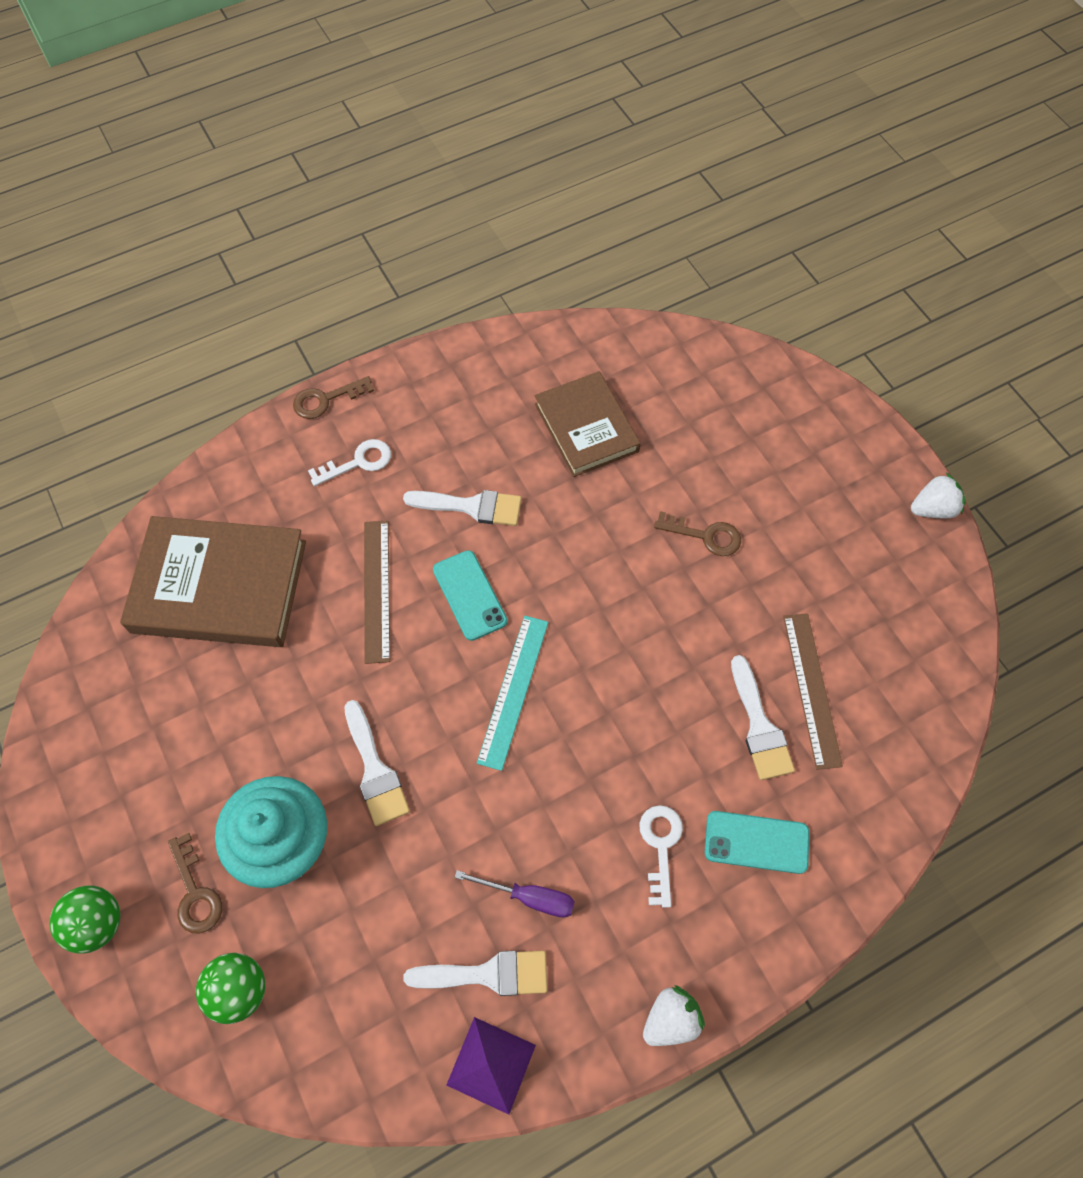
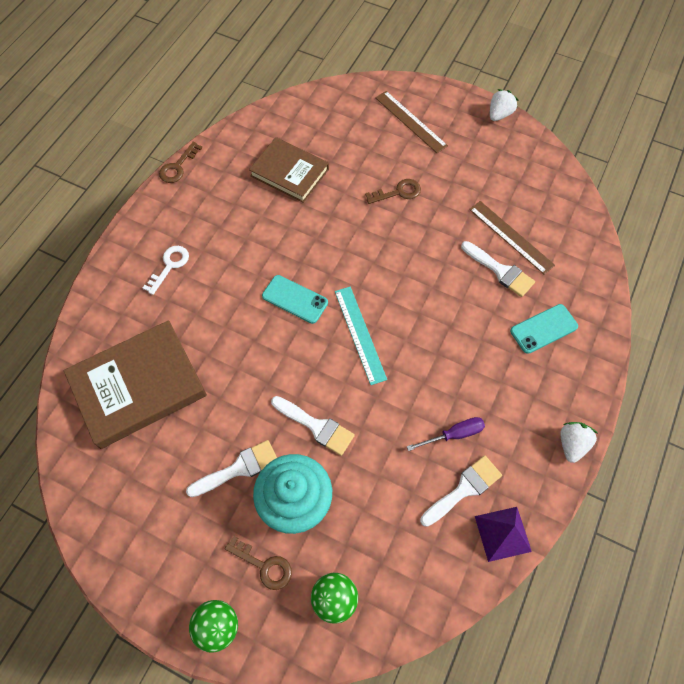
camera: 35 degrees left, 0 degrees up
brown key [293,376,374,419] -> brown key moved to [159,142,202,183]
brown ruler [364,520,390,664] -> brown ruler moved to [375,91,448,153]
white brush [403,490,522,526] -> white brush moved to [186,440,277,497]
white key [639,805,683,908] -> none

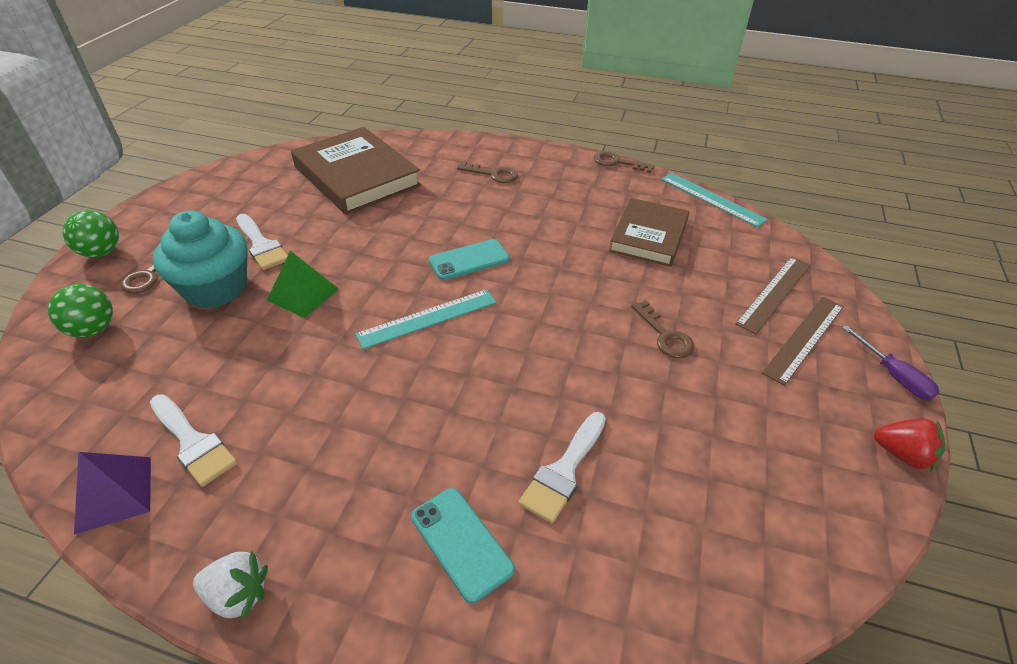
camera: 80 degrees right, 20 degrees down
white key [143,246,189,295] -> brown key [457,161,518,183]
turquoise phone [262,275,328,324] -> turquoise phone turned 45 degrees clockwise [429,239,510,280]
white brush [271,396,355,456] -> green pyramid [267,251,339,318]
purple screwdriver [407,417,485,451] -> purple screwdriver moved to [842,325,940,400]
brown ruler [469,201,555,274] -> brown ruler moved to [735,257,811,335]
white strawberry [490,89,518,121] -> red strawberry [874,418,945,472]
none -> turquoise ruler [661,173,768,227]

